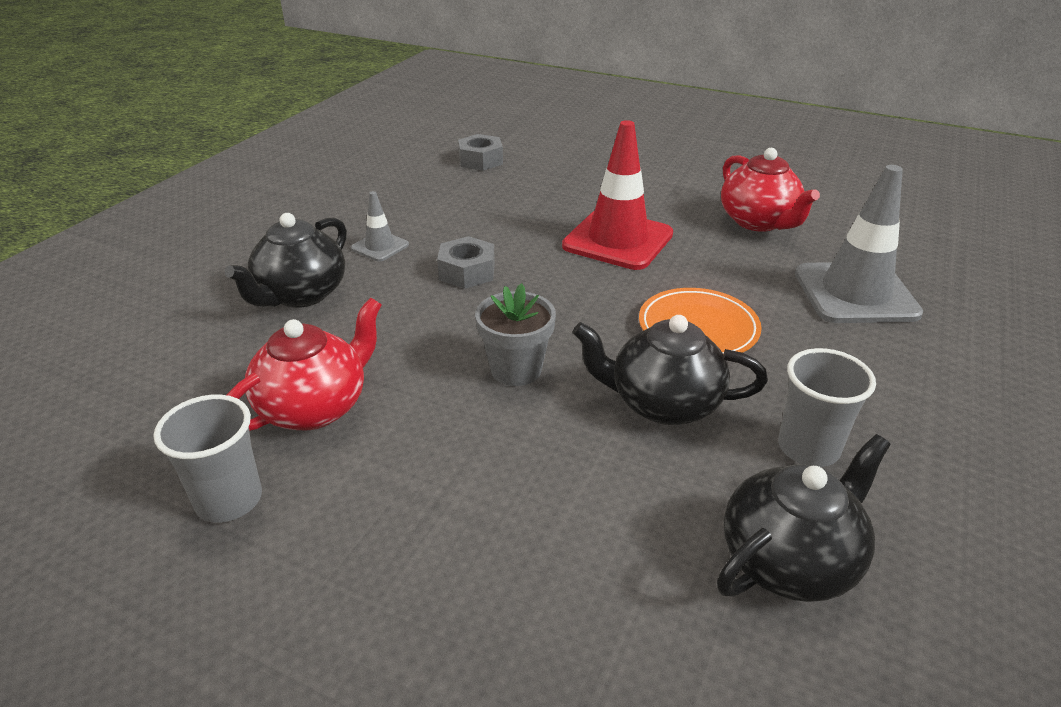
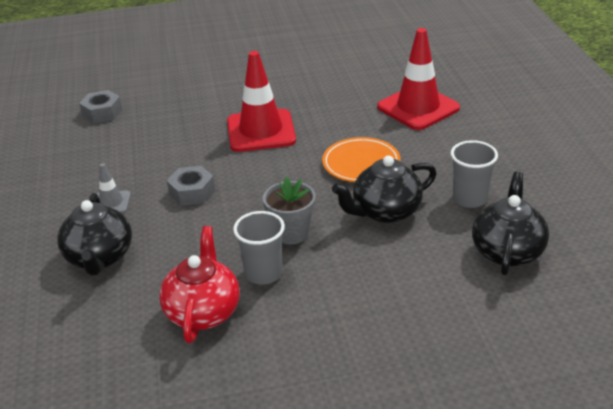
camera: 35 degrees left, 0 degrees up
grey cup [153,395,262,523] -> grey cup moved to [233,211,285,285]
red teapot [721,148,820,232] -> none
grey traffic cone [795,165,924,323] -> red traffic cone [377,28,460,130]

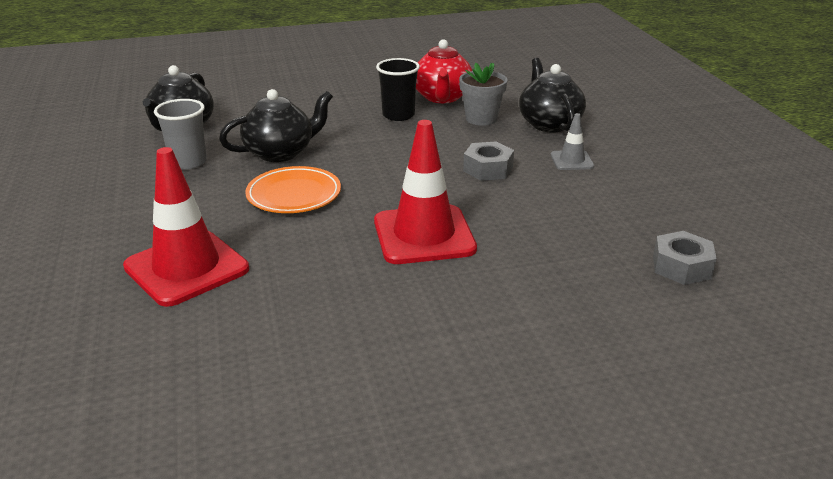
camera: 175 degrees right, 5 degrees down
grey cup [233,211,285,285] -> black cup [376,58,420,121]
grey flower pot [263,177,316,244] -> grey flower pot moved to [459,63,508,126]

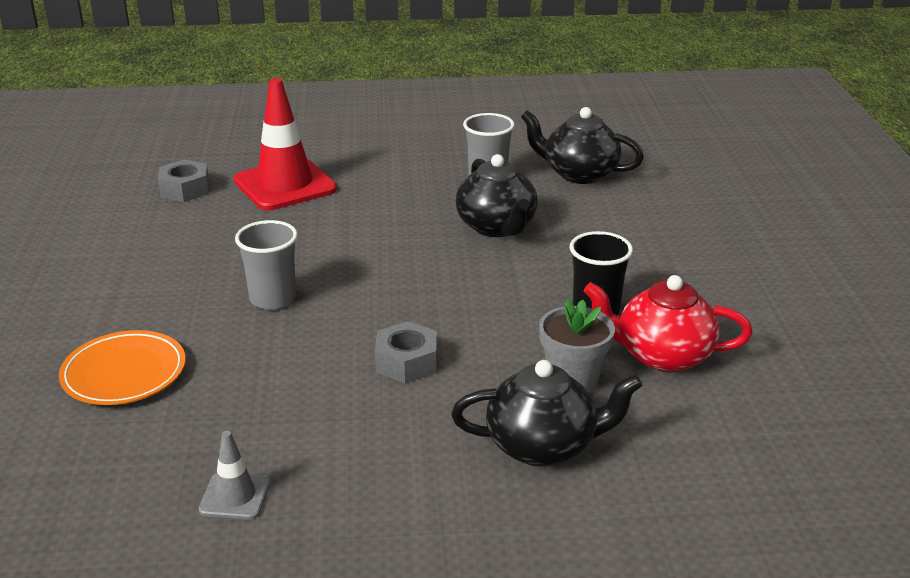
camera: 100 degrees right, 0 degrees up
orange plate [245,166,341,213] -> orange plate moved to [59,330,186,405]
red traffic cone [374,120,477,264] -> grey cup [235,220,298,310]
grey traffic cone [551,113,594,170] -> grey traffic cone moved to [199,431,271,520]
grey nut [653,231,717,285] -> grey nut moved to [158,160,209,202]

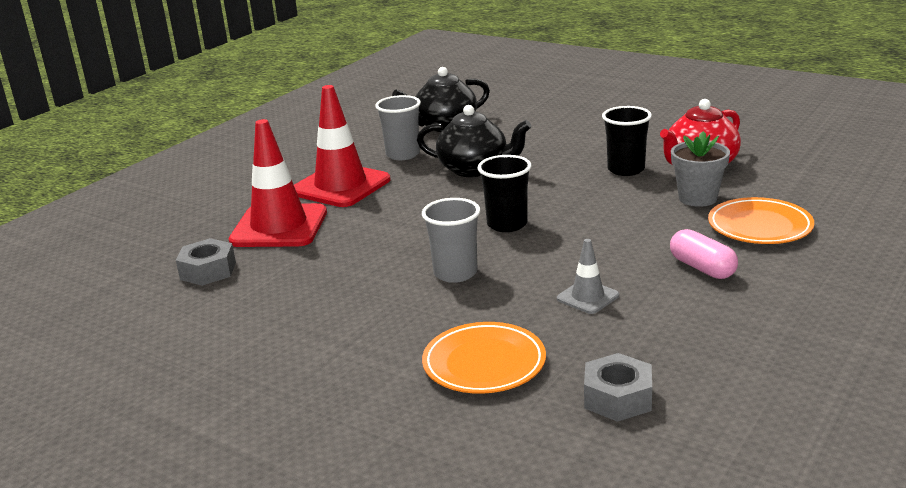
camera: 50 degrees left, 5 degrees down
grey traffic cone [199,431,271,520] -> grey traffic cone moved to [557,239,619,314]
grey nut [375,321,437,383] -> grey nut moved to [584,353,652,422]
black teapot [451,360,643,467] -> orange plate [708,197,814,244]
none -> red traffic cone [294,85,390,207]
none -> black cup [477,155,532,232]
none -> pink capsule [670,229,738,279]

